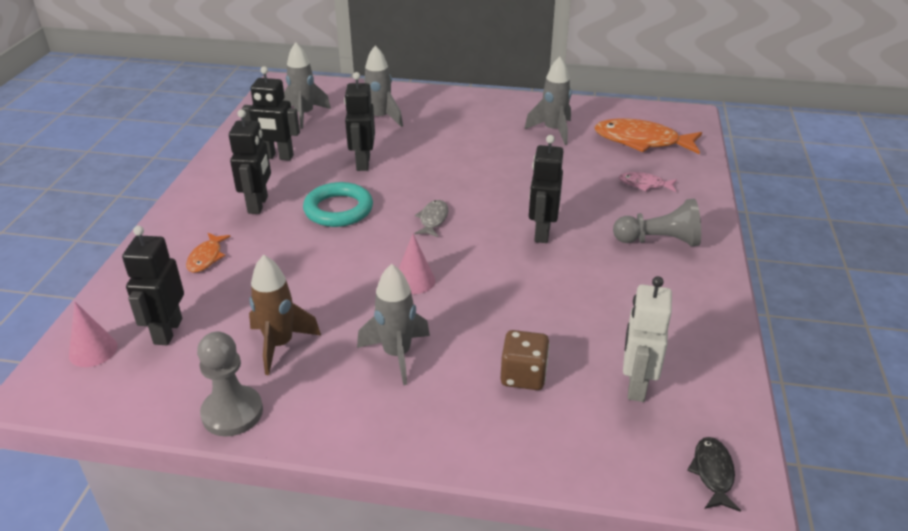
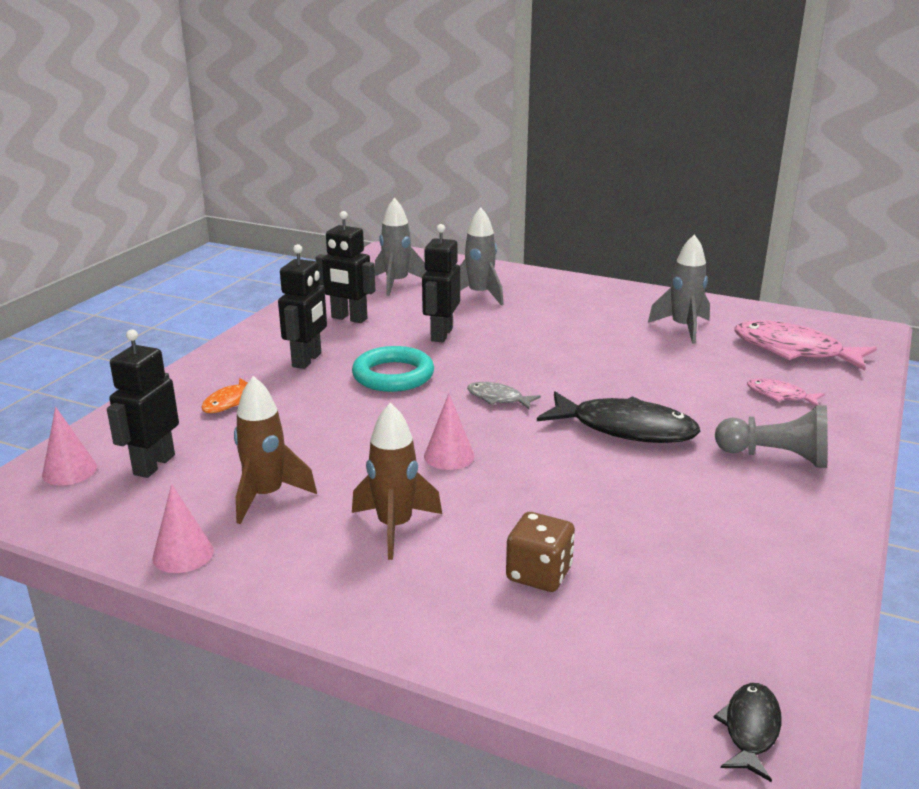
camera: 15 degrees right, 10 degrees down
grey pawn [197,332,263,437] -> pink cone [152,484,214,573]
grey rocket [357,264,430,385] -> brown rocket [352,402,442,560]
grey fish [414,200,448,237] -> grey fish turned 90 degrees counterclockwise [467,382,541,409]
black robot [529,135,563,243] -> black fish [537,391,701,443]
orange fish [595,118,702,154] -> pink fish [734,320,877,371]
white robot [623,276,672,402] -> none

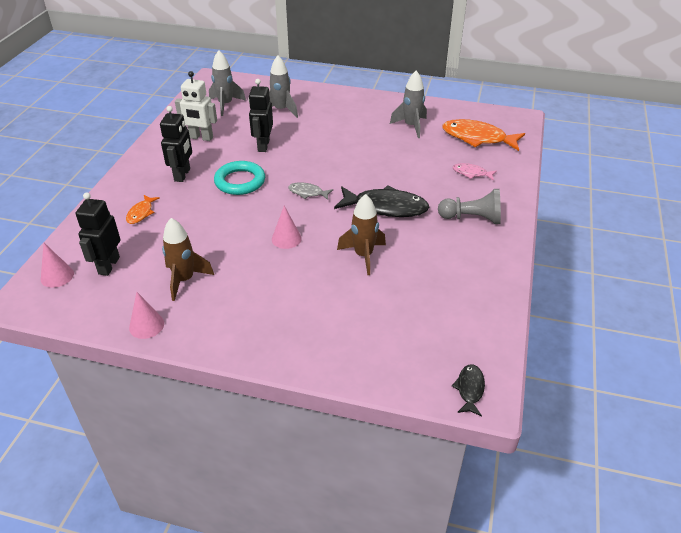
camera: 10 degrees left, 15 degrees up
black robot [316,211,376,323] -> white robot [175,71,217,141]
brown rocket [352,402,442,560] -> brown rocket moved to [337,194,386,275]
brown dice [506,512,575,592] -> none
pink fish [734,320,877,371] -> orange fish [442,119,525,151]

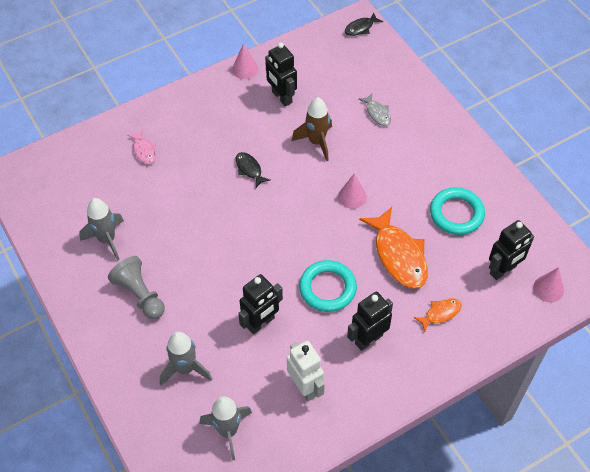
camera: 135 degrees left, 15 degrees up
pink cone [129,292,164,339] -> pink cone moved to [232,43,258,79]
brown rocket [162,218,214,301] -> turquoise ring [430,187,485,235]
grey fish [288,182,333,200] -> grey fish moved to [358,93,391,126]
black fish [334,185,429,217] -> black fish [236,152,270,188], size x0.50
grey pawn [438,189,501,224] -> grey pawn moved to [108,256,165,319]
orange fish [442,119,525,151] -> orange fish moved to [359,207,428,289]
none -> black robot [265,43,297,107]

